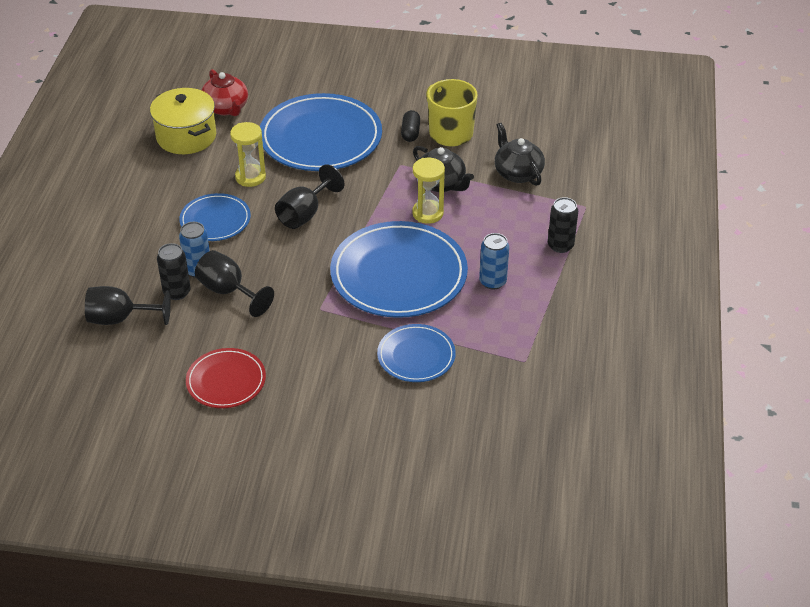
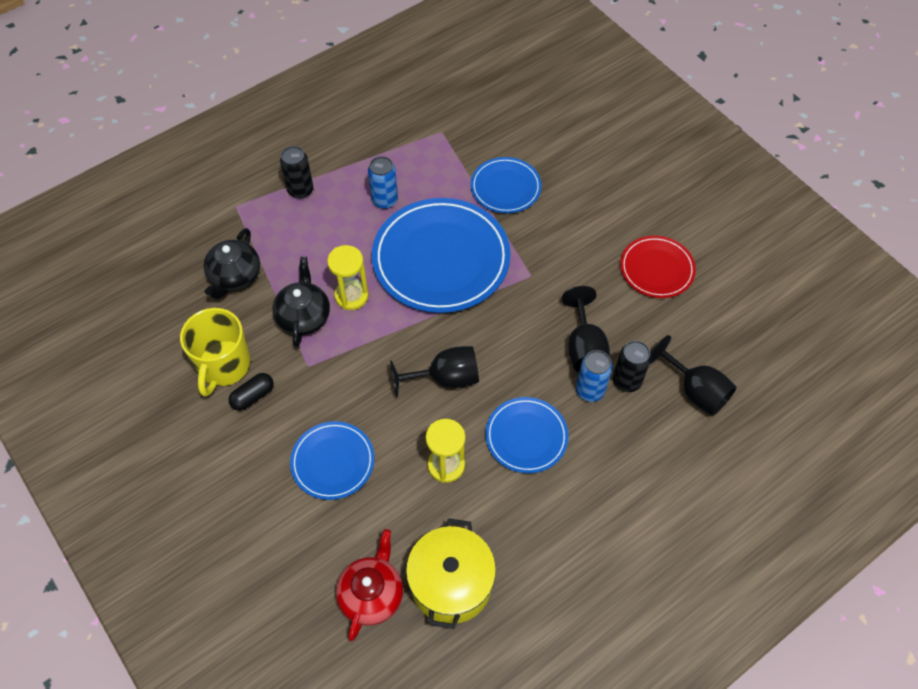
camera: 135 degrees left, 15 degrees up
blue plate [260,93,382,171] -> blue plate [290,421,374,500], size x0.54

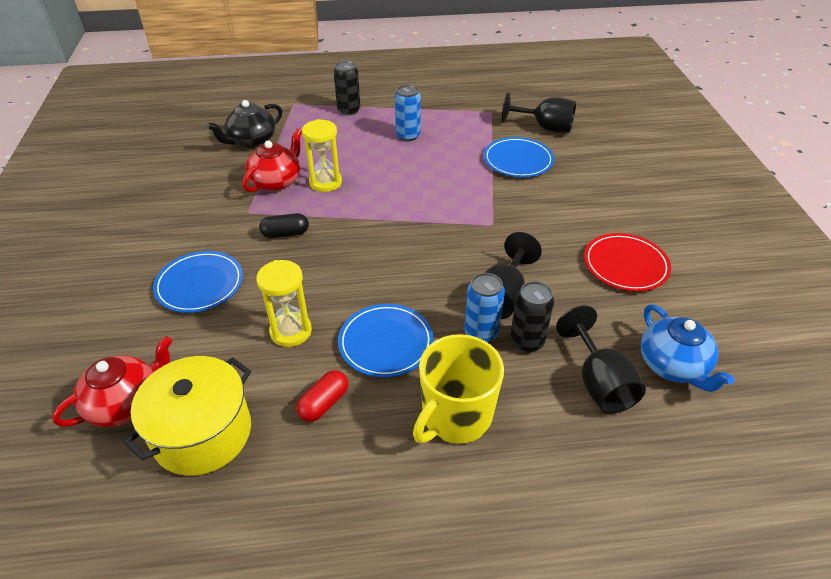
camera: 30 degrees right, 15 degrees down
yellow mug [180,308,251,397] -> yellow mug moved to [413,334,504,444]
black capsule [229,373,274,411] -> black capsule moved to [259,213,309,238]
black teapot [272,257,330,347] -> red teapot [242,128,302,192]
blue plate [372,198,511,313] -> none
black goblet [390,346,479,397] -> black goblet moved to [502,92,576,133]
none -> red capsule [296,370,348,422]
none -> blue teapot [641,305,734,392]

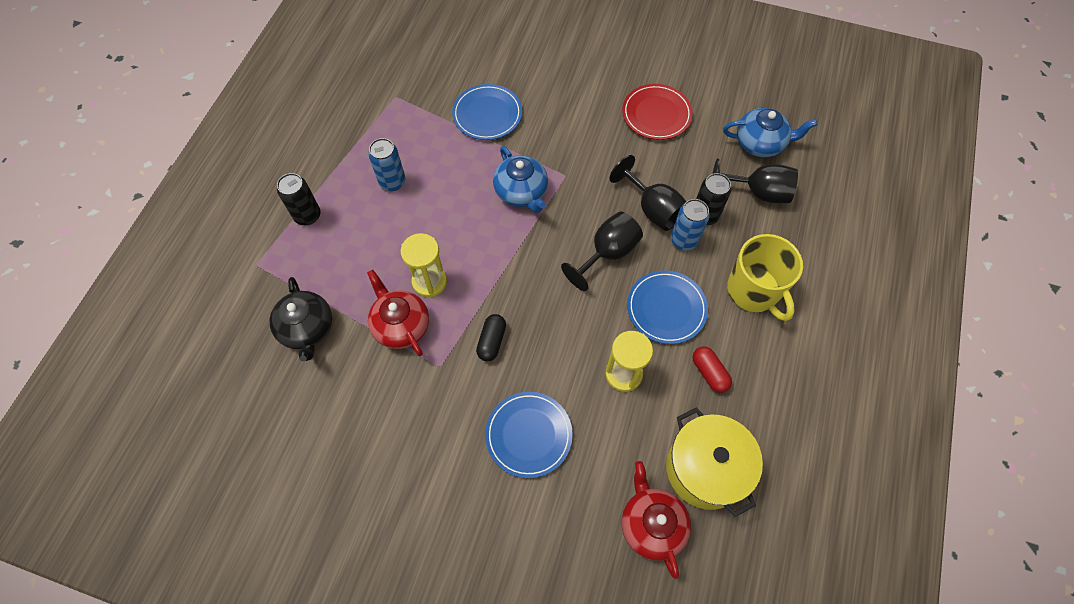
camera: 65 degrees left, 20 degrees up
black goblet [502,92,576,133] -> black goblet moved to [561,212,643,291]
none -> blue teapot [493,146,548,213]

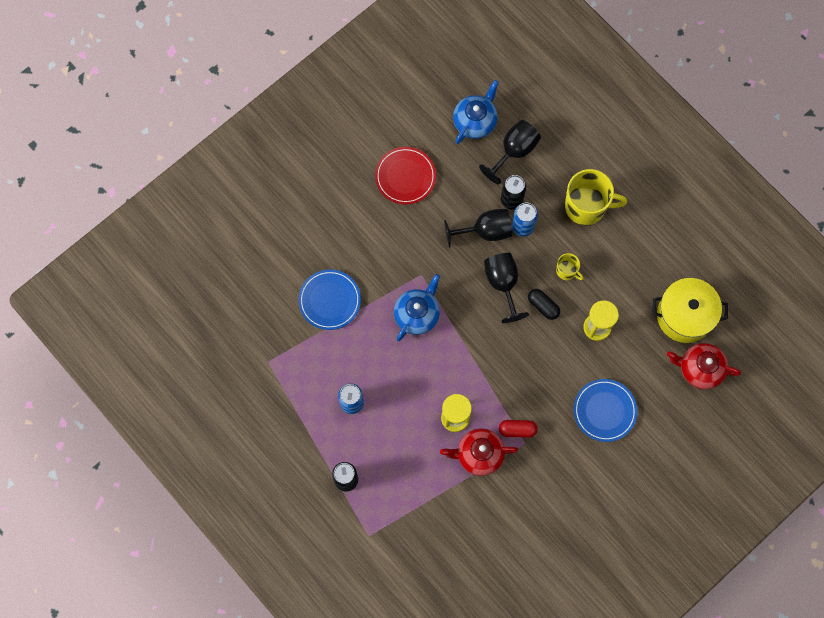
camera: 60 degrees left, 10 degrees up
black teapot [270,277,332,361] -> none
black capsule [476,314,506,361] -> black capsule moved to [528,289,560,320]
blue teapot [493,146,548,213] -> blue teapot turned 60 degrees counterclockwise [394,274,440,341]
blue plate [627,270,708,344] -> yellow mug [556,253,584,280]
red capsule [693,346,732,393] -> red capsule moved to [499,420,538,438]

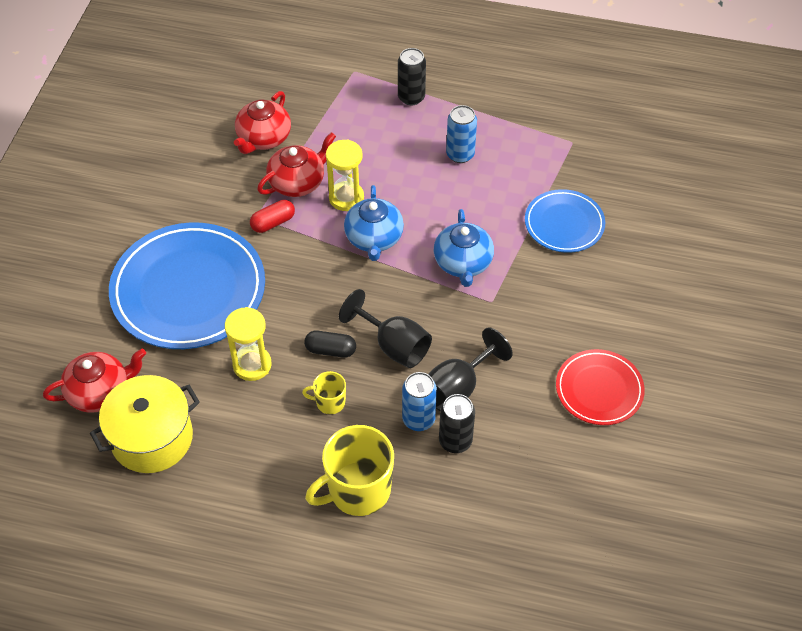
camera: 145 degrees right, 20 degrees down
blue teapot [453,80,499,144] -> blue teapot moved to [344,185,404,261]
black goblet [479,120,541,185] -> none
blue plate [574,379,637,442] -> blue plate [109,222,265,349], size x1.86
none -> red teapot [234,91,291,154]

